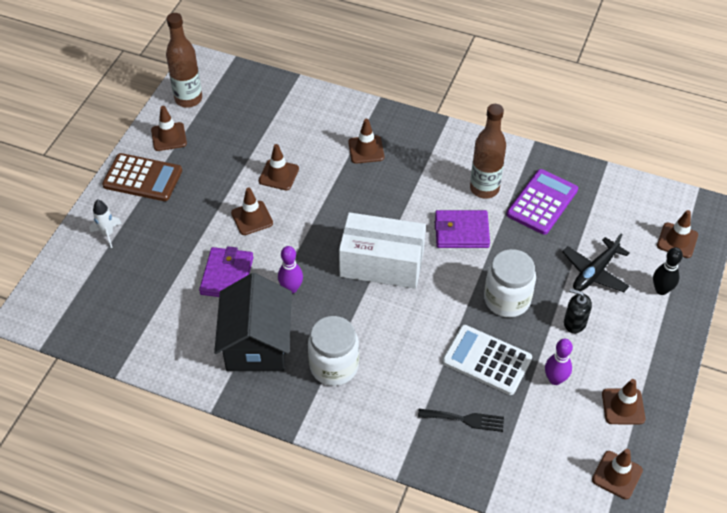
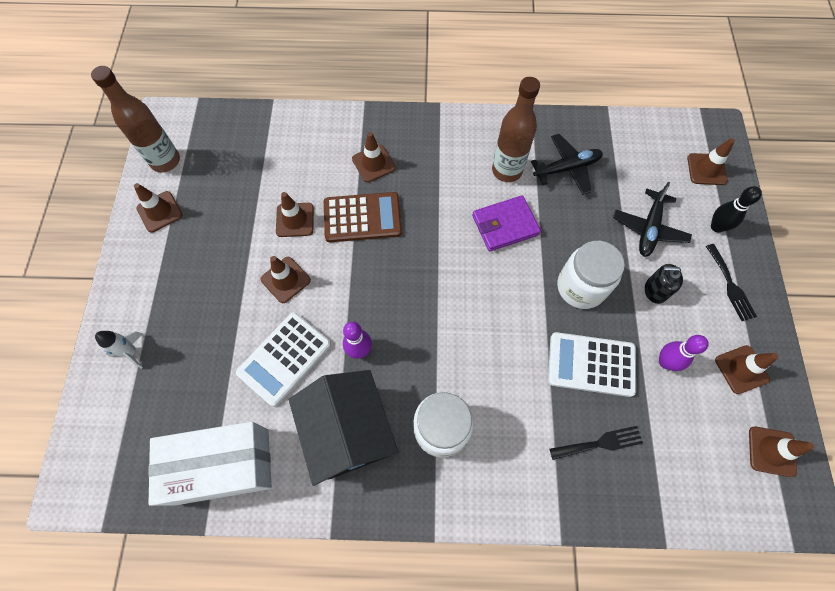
camera: 20 degrees left, 15 degrees up
brown calculator [102,153,182,201] -> brown calculator moved to [324,192,402,242]
purple wallet [199,246,254,297] -> white calculator [236,312,331,407]
white box [339,212,426,289] -> white box moved to [148,422,272,506]
purple calculator [507,169,578,235] -> black plane [531,134,603,195]
none -> black fork [706,244,757,321]

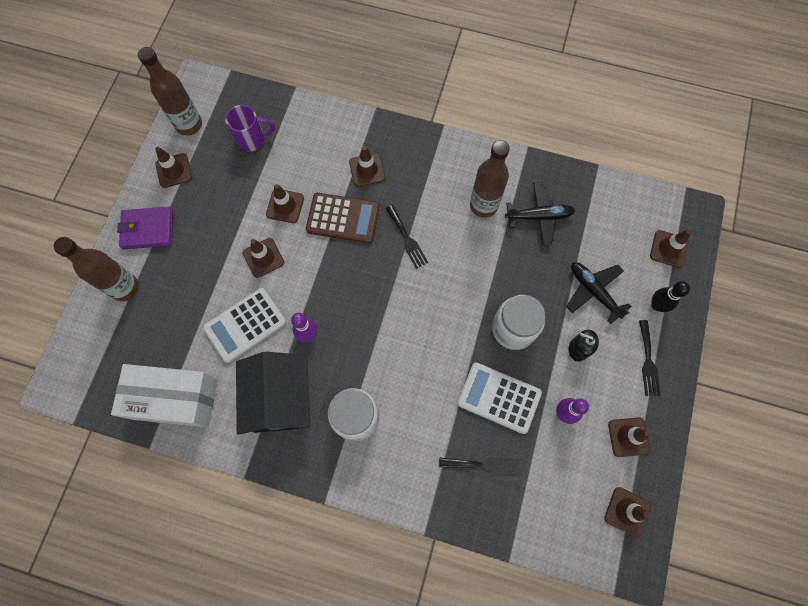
camera: 15 degrees right, 5 degrees up
white rocket [95,331,143,369] -> brown bottle [54,237,139,301]
purple wallet [472,195,541,252] -> purple wallet moved to [117,206,173,249]
black plane [613,182,692,257] -> black plane turned 105 degrees clockwise [566,262,632,324]
none -> purple mug [225,105,275,151]
none -> black fork [385,205,428,269]

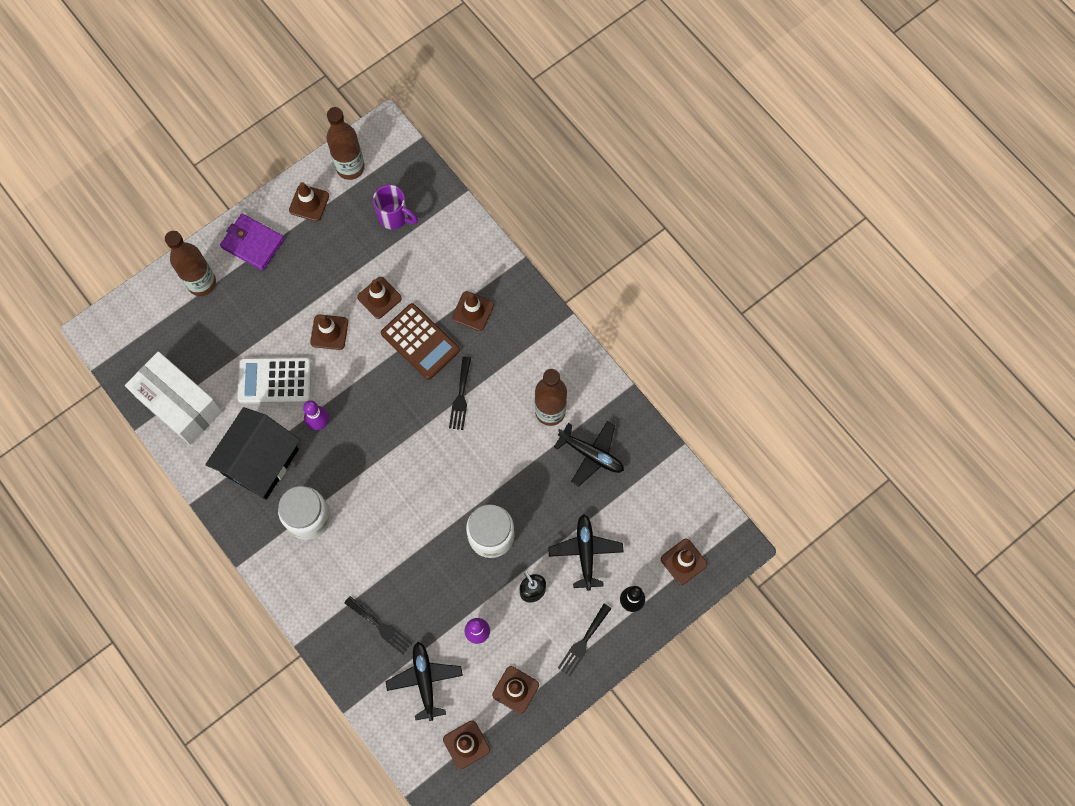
camera: 35 degrees right, 0 degrees up
white calculator [457,363,542,434] -> none
none -> black plane [386,642,463,721]

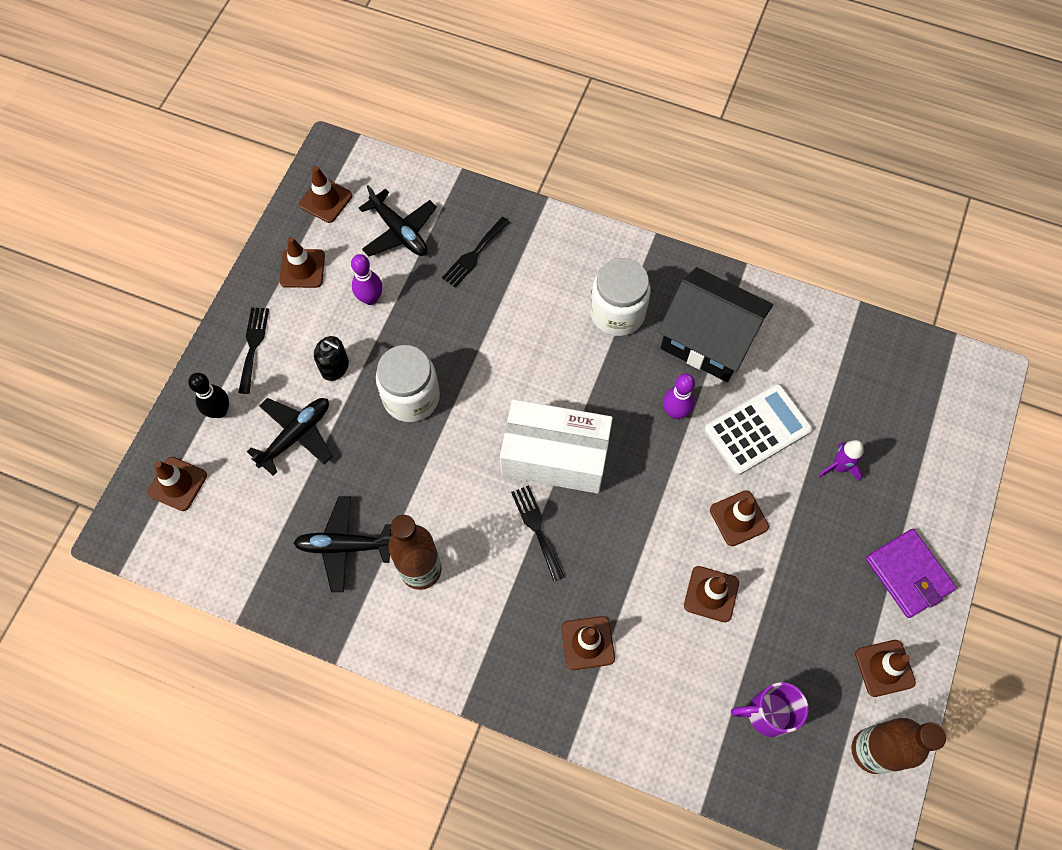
camera: 150 degrees right, 5 degrees down
white box [125,351,222,445] -> white box moved to [500,399,613,494]
brown bottle [165,231,216,296] -> none
black house [205,407,300,500] -> black house turned 60 degrees counterclockwise [658,267,773,382]
purple wallet [220,213,284,271] -> purple wallet turned 60 degrees clockwise [866,529,957,618]
black fork [344,596,413,654] -> black fork turned 60 degrees counterclockwise [442,217,510,288]
brown calculator [381,303,460,380] -> none
black plane [548,514,623,591] -> black plane turned 105 degrees counterclockwise [247,398,333,476]
none -> purple rocket [818,440,864,481]

